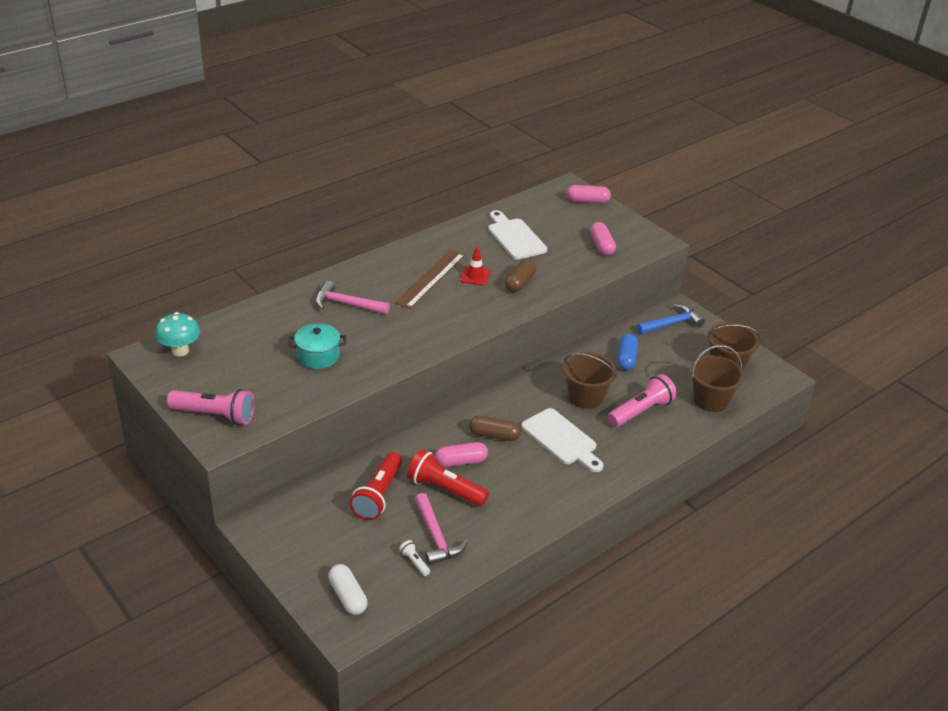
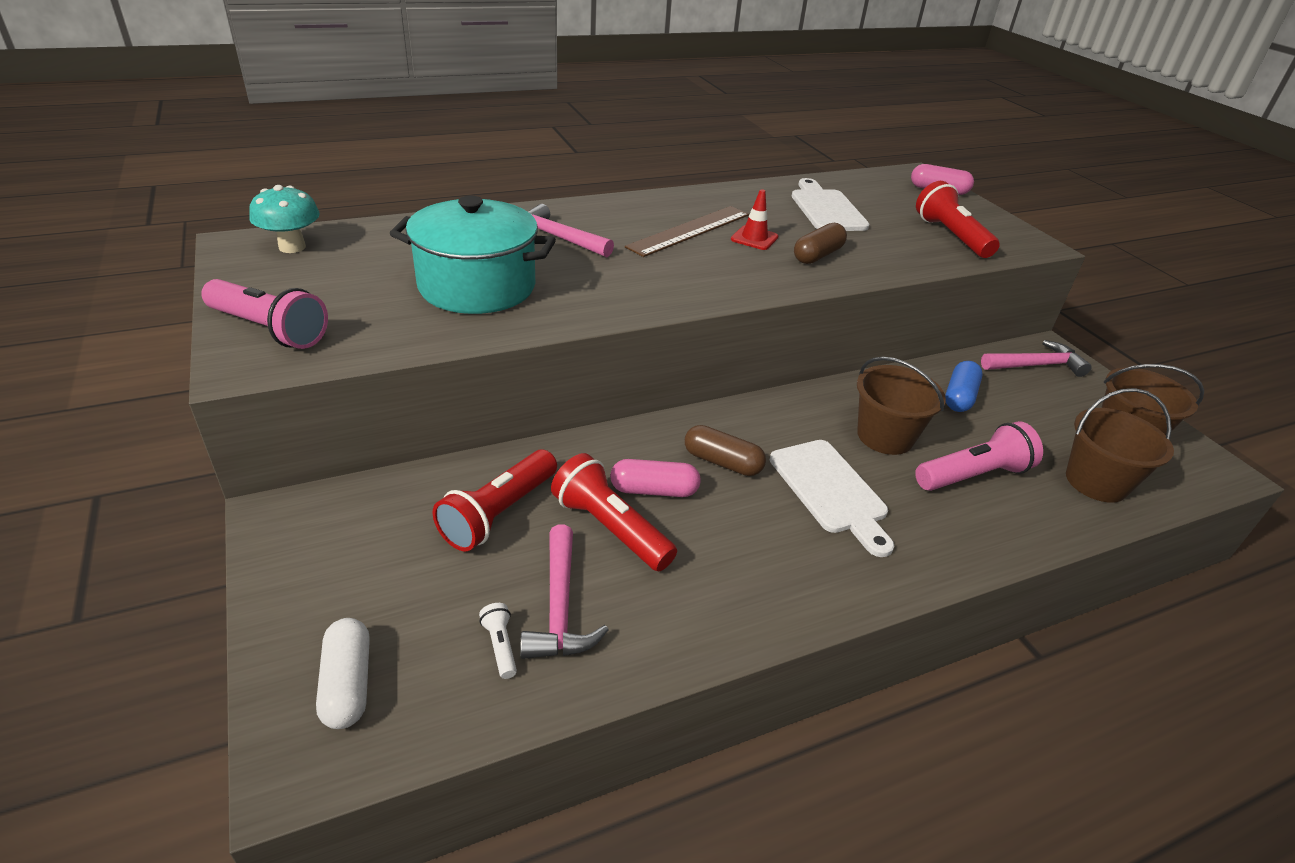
camera: 15 degrees right, 0 degrees up
turquoise pot [289,323,346,369] -> turquoise pot [389,196,556,314], size x1.76
pink capsule [590,222,616,256] -> red flashlight [916,181,1000,258]
blue hammer [636,304,705,335] -> pink hammer [981,340,1092,377]

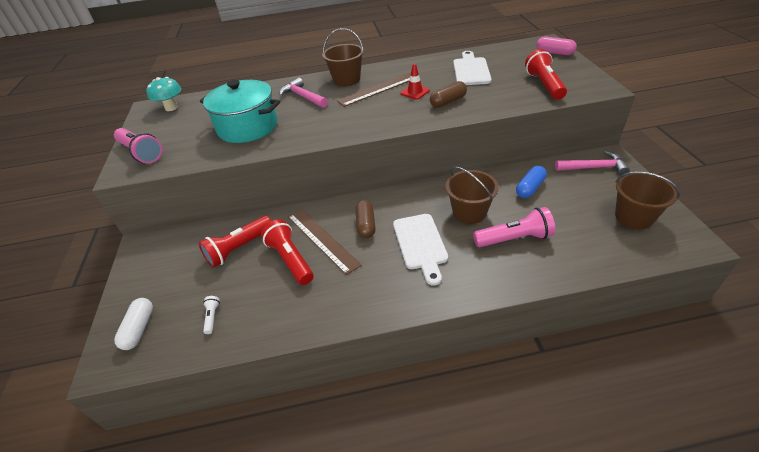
camera: 20 degrees right, 5 degrees up
pink hammer [520,525,608,659] -> none
pink capsule [610,459,701,497] -> brown ruler [288,209,361,275]
brown capsule [685,425,766,476] -> brown capsule turned 45 degrees clockwise [355,200,376,238]
brown bucket [1066,388,1174,503] -> brown bucket moved to [322,28,364,87]

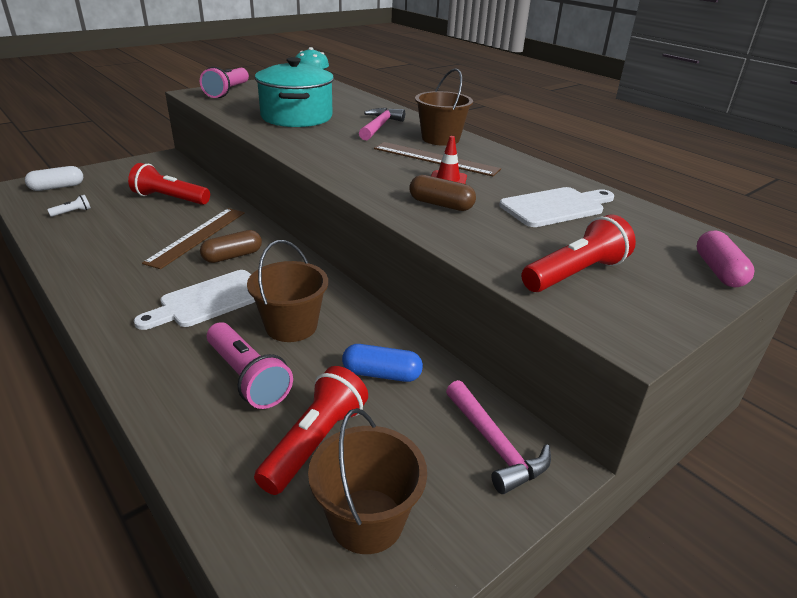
camera: 55 degrees right, 10 degrees down
red flashlight [261,219,314,285] -> red flashlight moved to [254,366,368,495]

